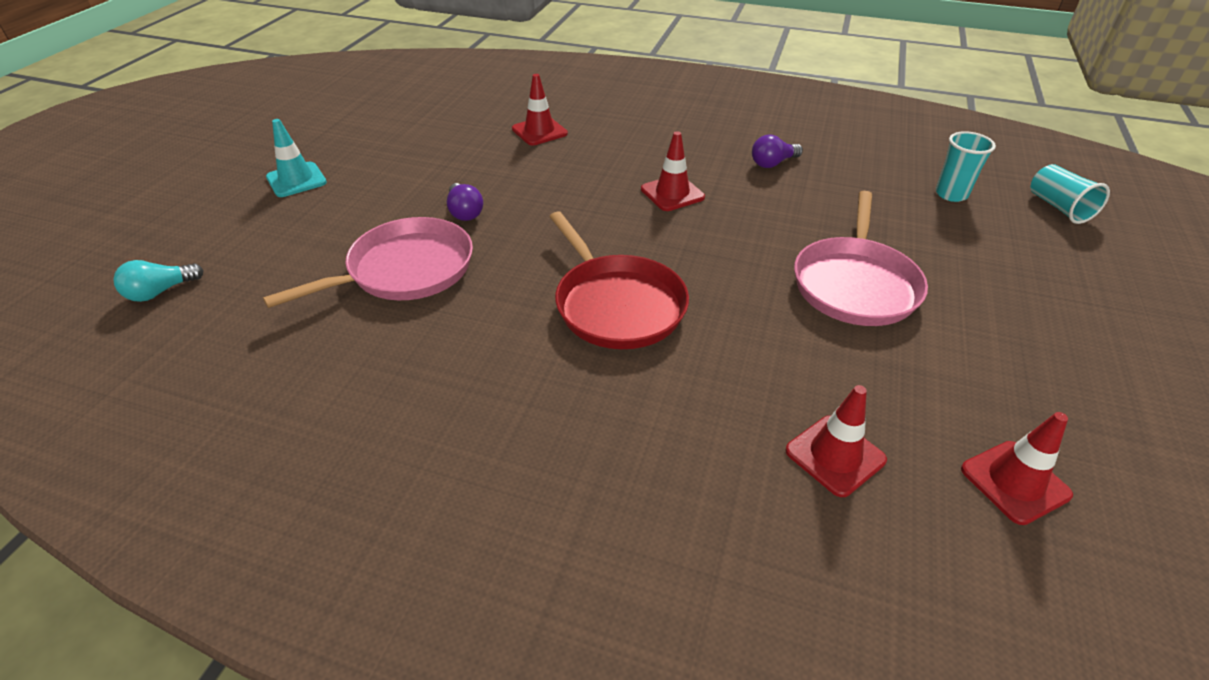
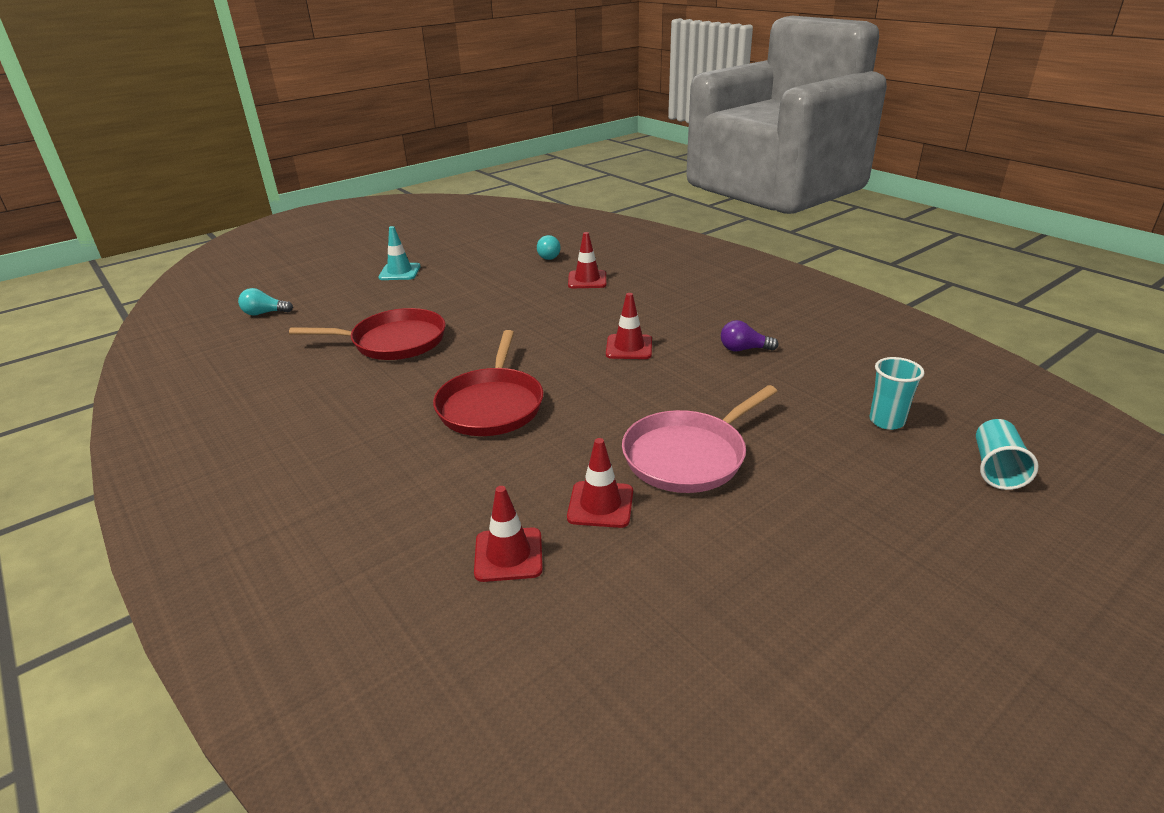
camera: 35 degrees right, 10 degrees down
pink pan [263,217,473,308] -> red pan [289,308,445,360]
purple light bulb [447,183,483,221] -> none
red traffic cone [961,412,1073,525] -> red traffic cone moved to [567,438,633,528]
none -> turquoise light bulb [537,235,561,260]

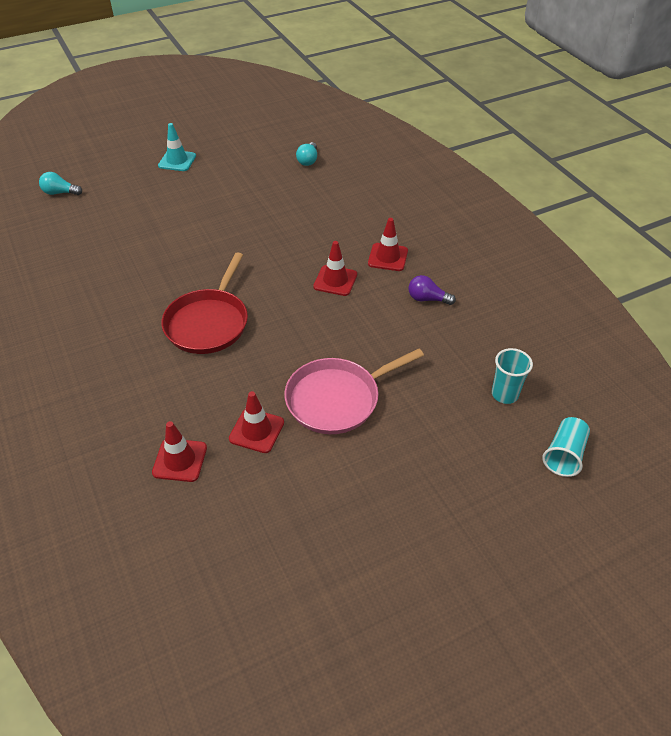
camera: 10 degrees right, 15 degrees up
red pan [289,308,445,360] -> none
red traffic cone [568,232,606,288] -> red traffic cone moved to [368,218,408,271]

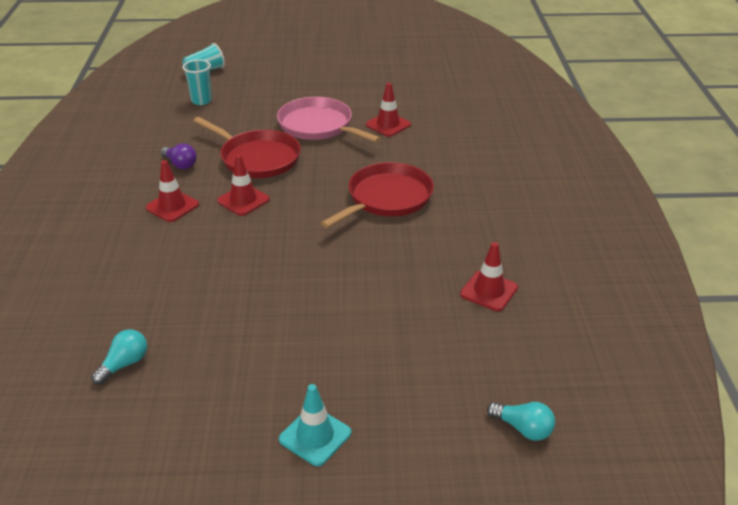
camera: 155 degrees left, 10 degrees down
red traffic cone [152,421,207,482] -> red traffic cone moved to [460,242,518,311]
pink pan [284,349,424,434] -> pink pan turned 135 degrees counterclockwise [277,97,381,143]
none -> red pan [194,117,301,178]

